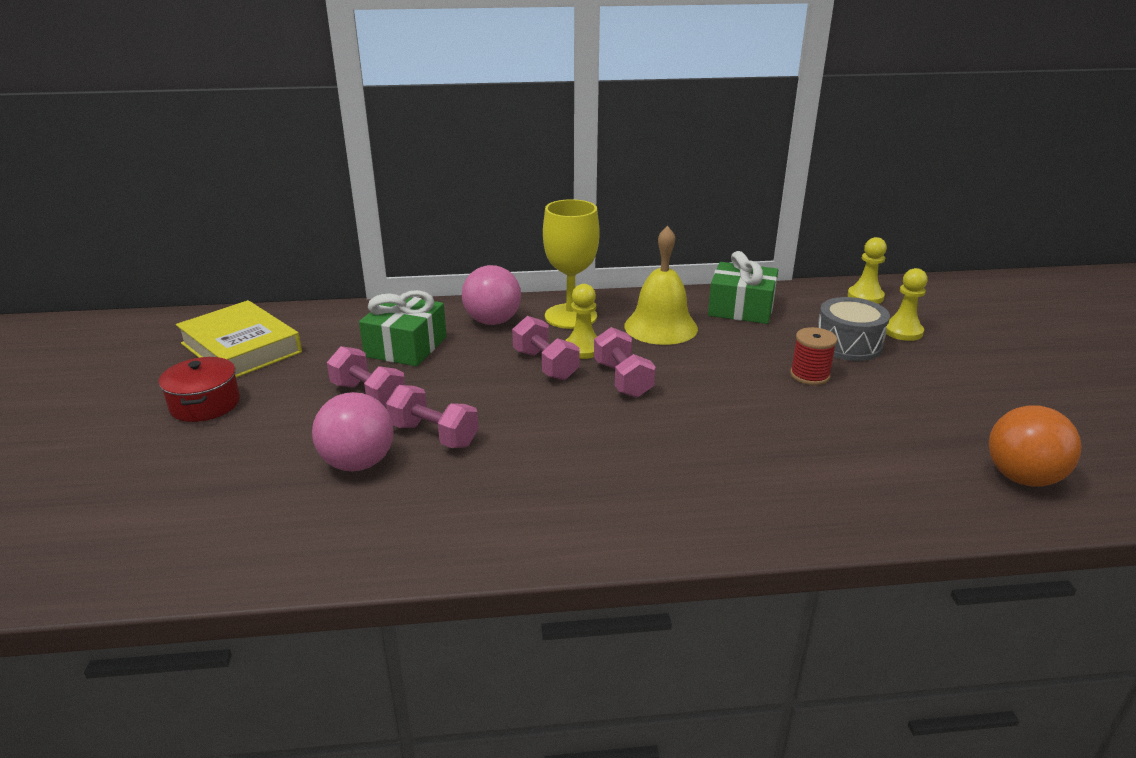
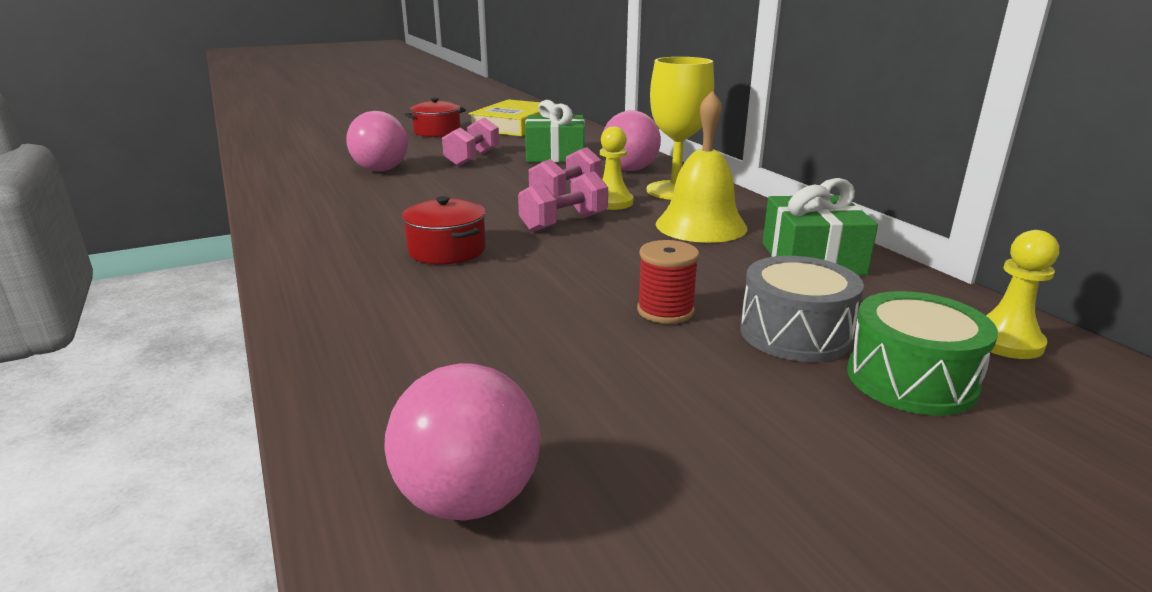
camera: 70 degrees right, 5 degrees down
pink dumbbell [386,385,479,448] -> none
yellow pawn [886,268,928,341] -> green drum [847,291,998,416]
orange ball [989,405,1082,487] -> pink ball [384,363,541,521]
none -> red pot [402,196,486,264]

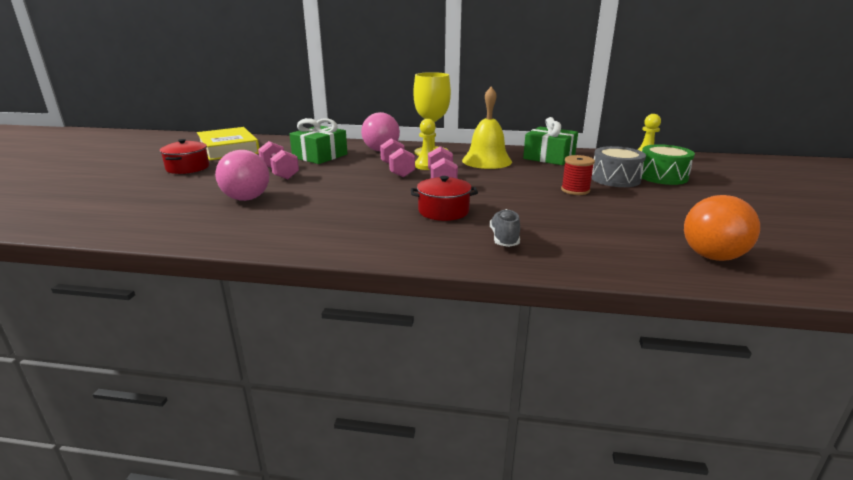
camera: 55 degrees left, 0 degrees up
pink ball [384,363,541,521] -> orange ball [684,195,760,261]
none -> grey shoe [490,209,520,247]

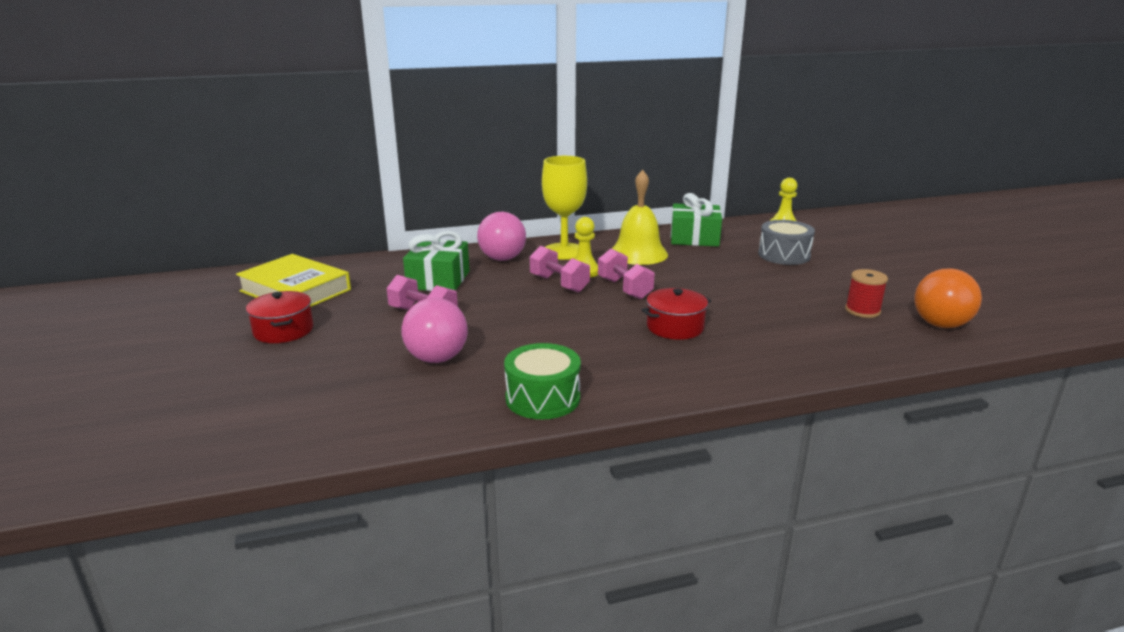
camera: 25 degrees left, 0 degrees up
grey shoe [490,209,520,247] -> none
red spool [561,155,595,195] -> red spool moved to [845,269,888,318]
green drum [642,144,695,185] -> green drum moved to [504,343,581,419]

